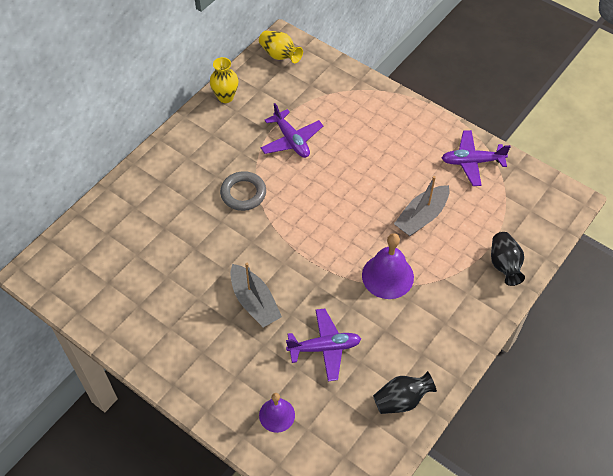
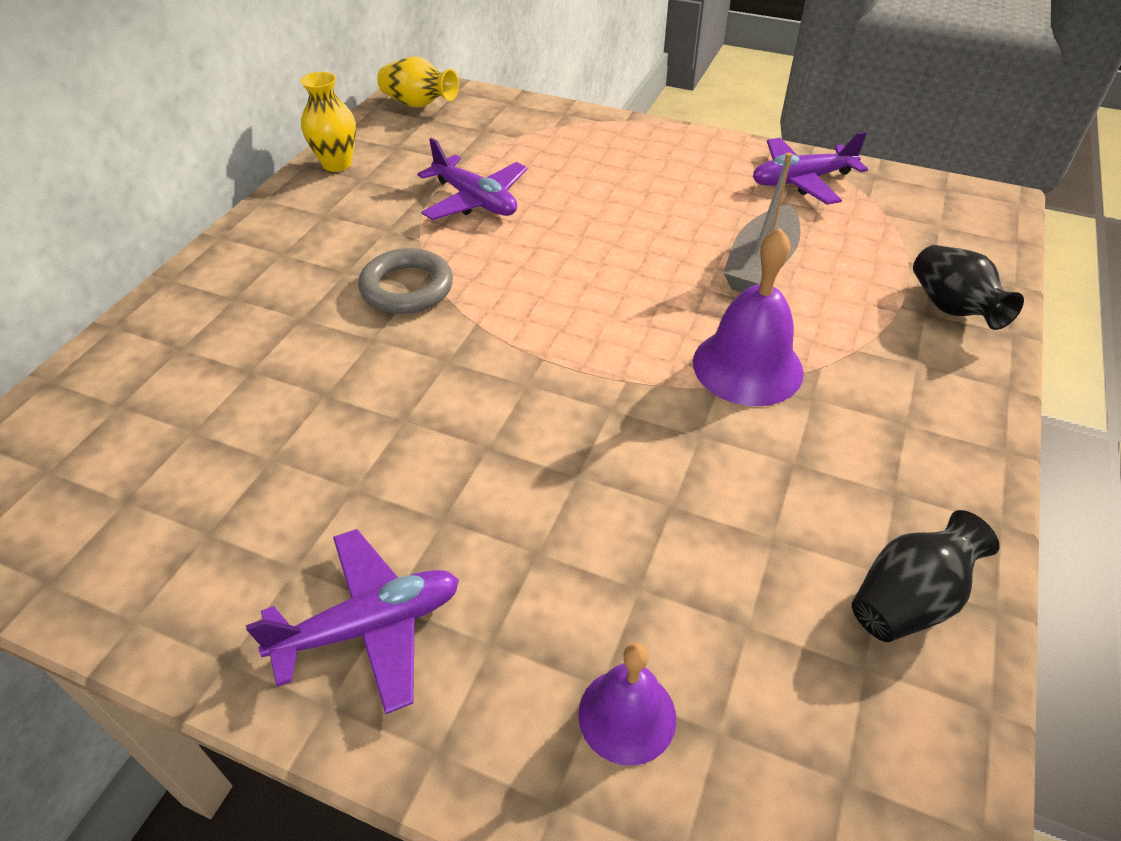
camera: 15 degrees left, 10 degrees down
grey boat [230,262,282,327] -> none
purple plane [286,308,361,381] -> purple plane moved to [246,529,459,714]

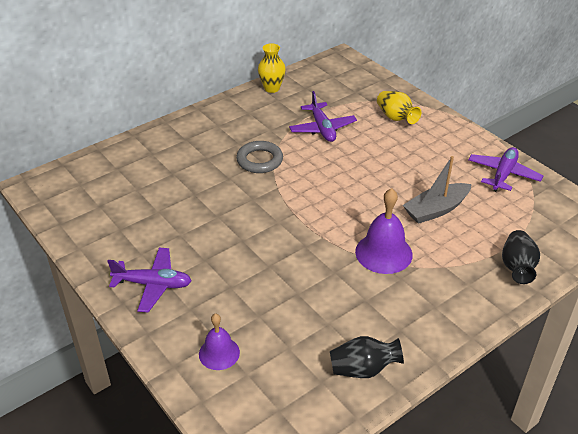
camera: 30 degrees right, 5 degrees down
yellow vase [377,56,459,108] -> yellow vase moved to [377,91,421,124]
purple plane [753,131,868,205] -> purple plane turned 105 degrees clockwise [468,147,543,192]

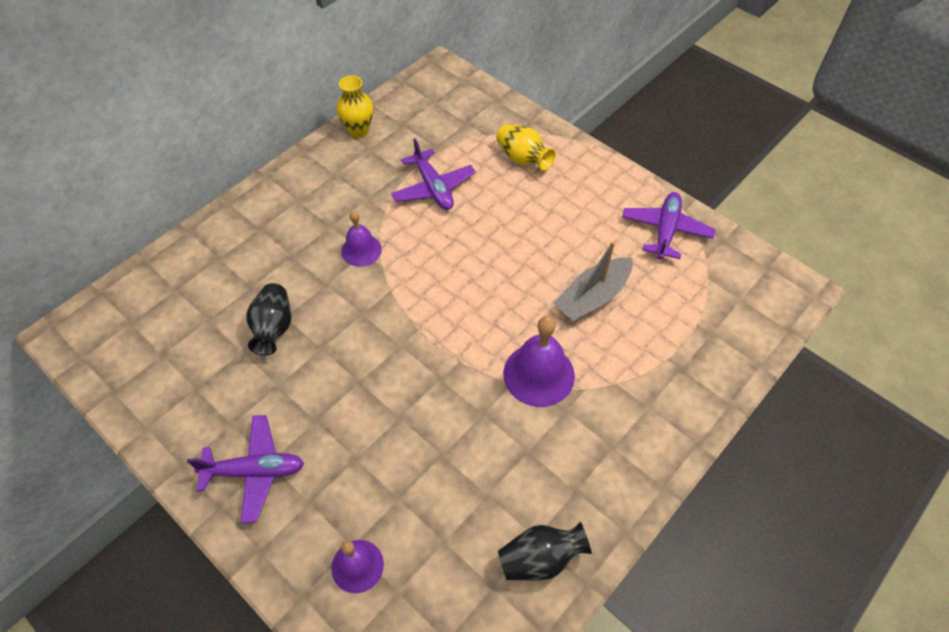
camera: 10 degrees left, 15 degrees up
grey ring [236,141,283,173] -> purple bell [341,211,382,267]
black vase [502,230,540,284] -> black vase moved to [246,283,291,356]

